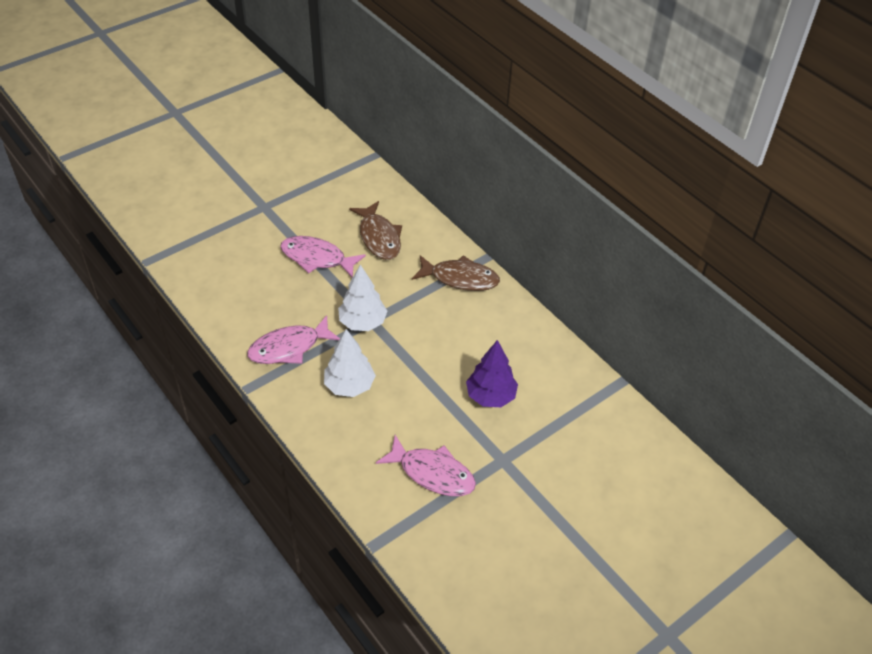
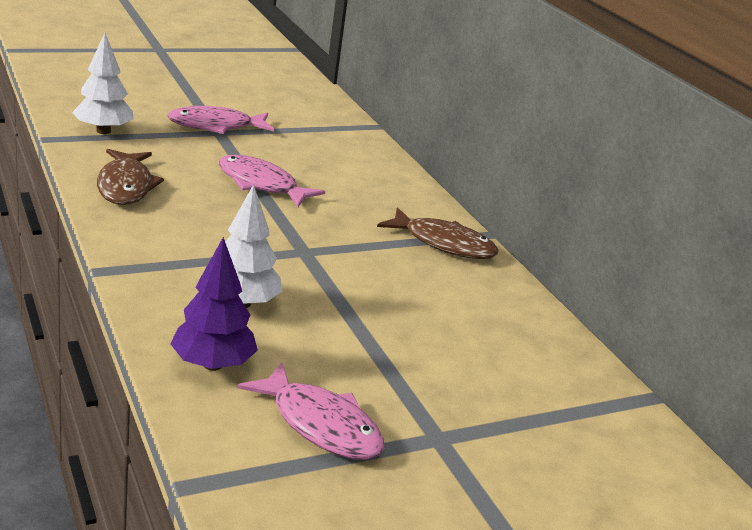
camera: 10 degrees right, 20 degrees down
pink fish [247,315,340,364] -> pink fish moved to [167,106,274,134]
white tree [338,265,387,331] -> white tree moved to [72,33,134,134]
brown fish [349,201,402,260] -> brown fish moved to [97,149,164,205]
purple tree [466,340,518,407] -> purple tree moved to [170,237,258,371]

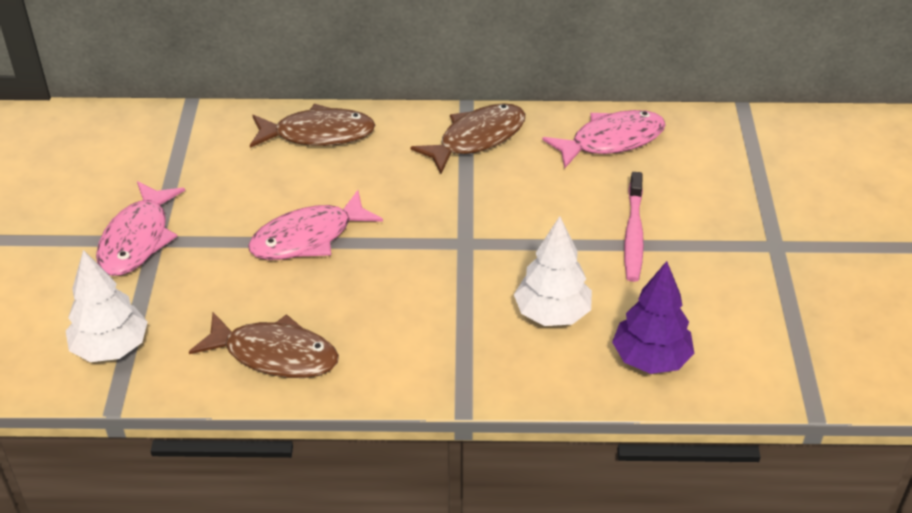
camera: 60 degrees left, 15 degrees up
pink fish [237,363,384,460] -> pink fish moved to [542,110,666,168]
none -> brown fish [250,104,375,148]
none -> pink toothbrush [624,172,644,282]

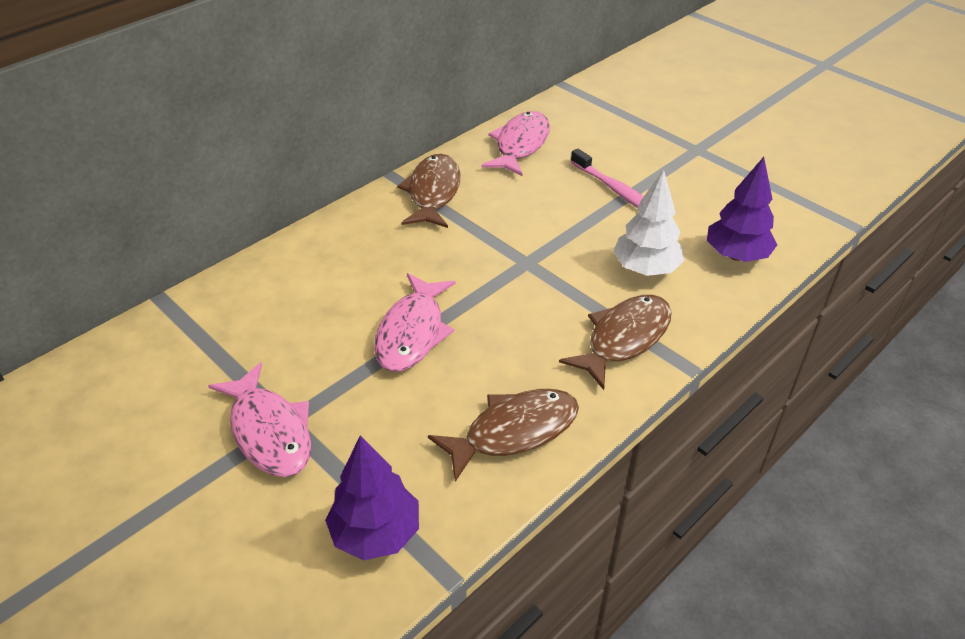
camera: 45 degrees left, 0 degrees up
white tree [66,250,148,362] -> purple tree [325,435,419,560]
brown fish [250,104,375,148] -> brown fish moved to [559,295,672,390]

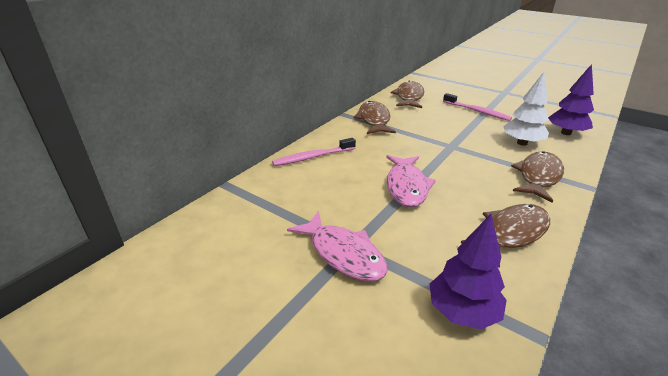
camera: 10 degrees left, 10 degrees down
pink fish [482,111,550,176] -> brown fish [391,80,424,108]
none -> pink toothbrush [272,138,356,166]

